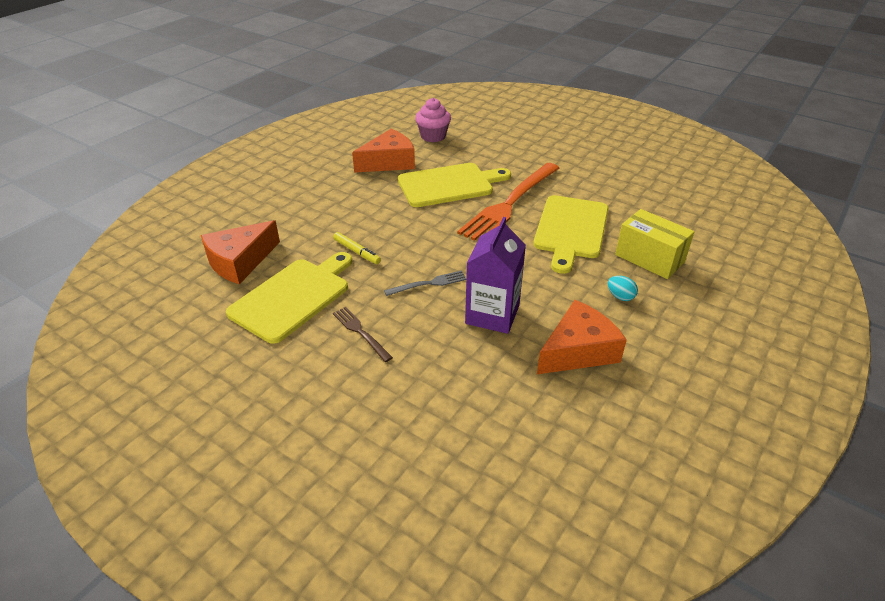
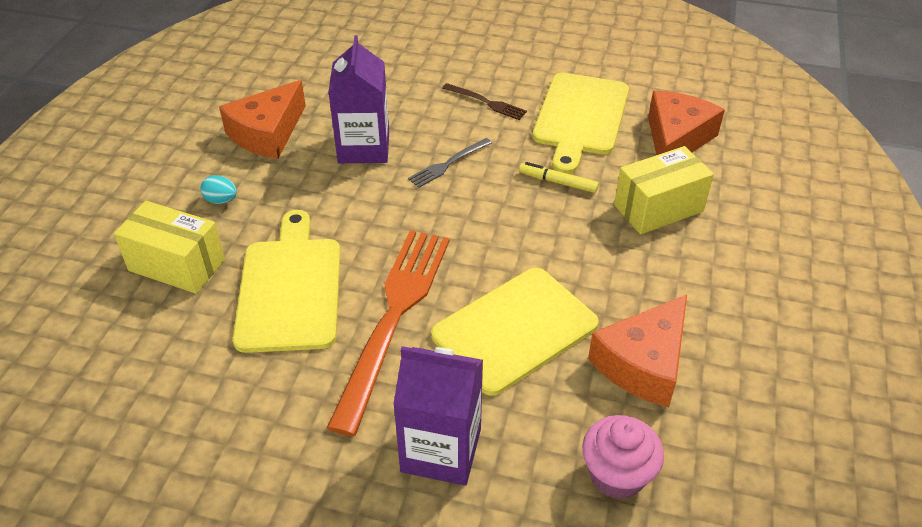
camera: 160 degrees right, 5 degrees up
none -> purple carton [393,346,483,486]
none -> yellow box [614,146,714,234]

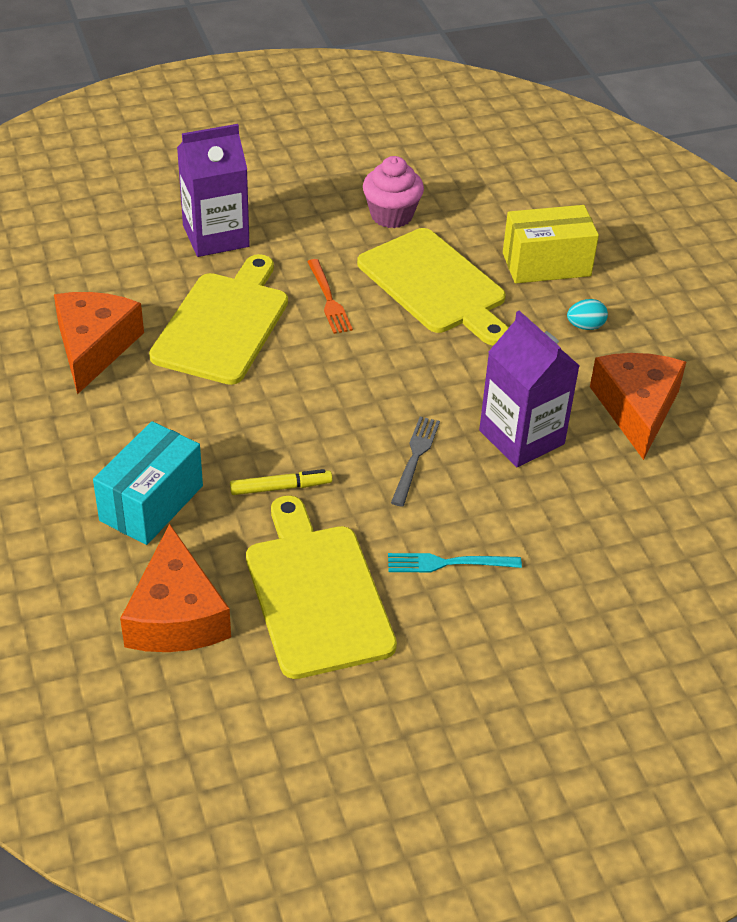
camera: 145 degrees right, 0 degrees up
orange fork [327,230,450,436] -> orange fork [307,259,353,334], size x0.45
brown fork [442,83,527,120] -> turquoise fork [388,553,522,573]
pink cupcake [582,415,664,499] -> pink cupcake moved to [363,156,424,228]
yellow box [614,146,714,234] -> turquoise box [93,421,203,545]

